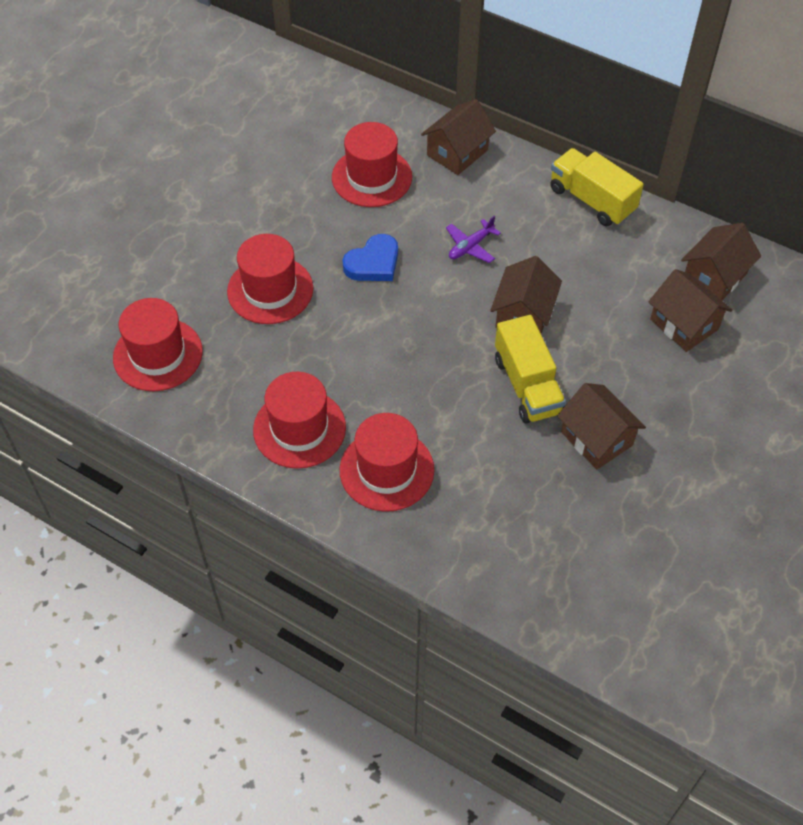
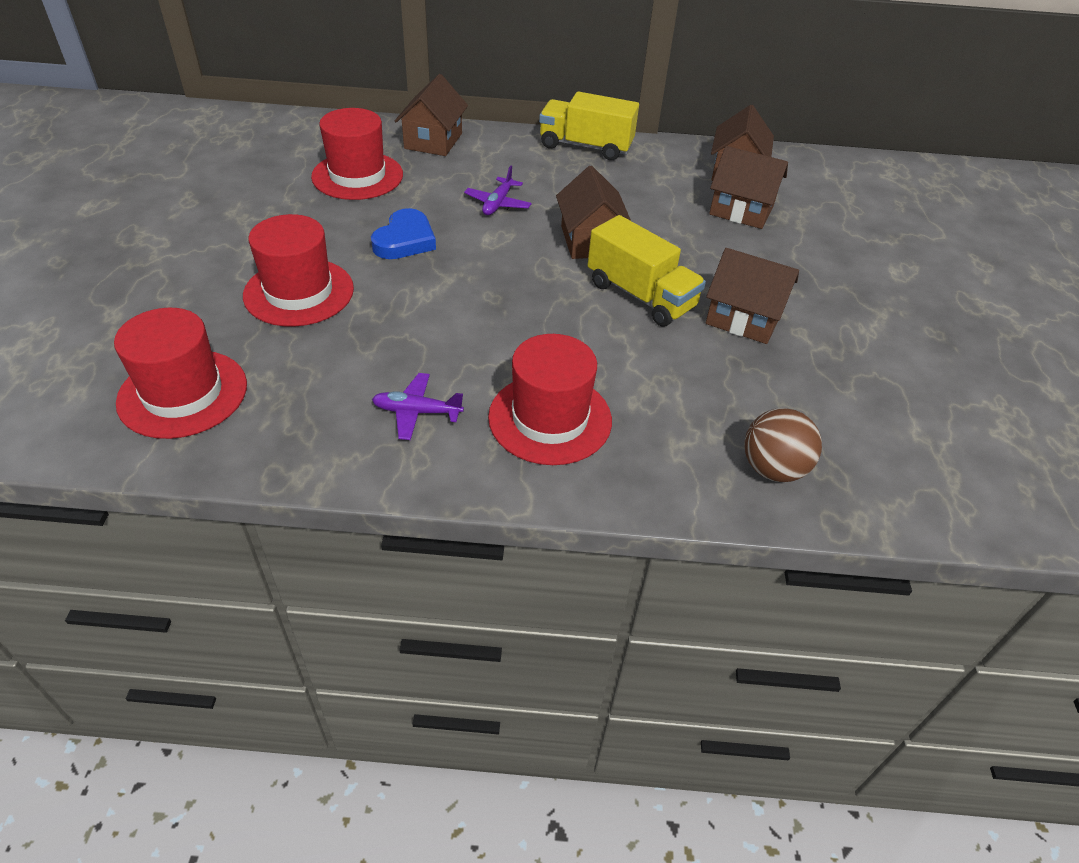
camera: 30 degrees left, 10 degrees down
red hat [253,372,346,469] -> purple plane [372,373,464,440]
none -> brown ball [744,408,822,482]

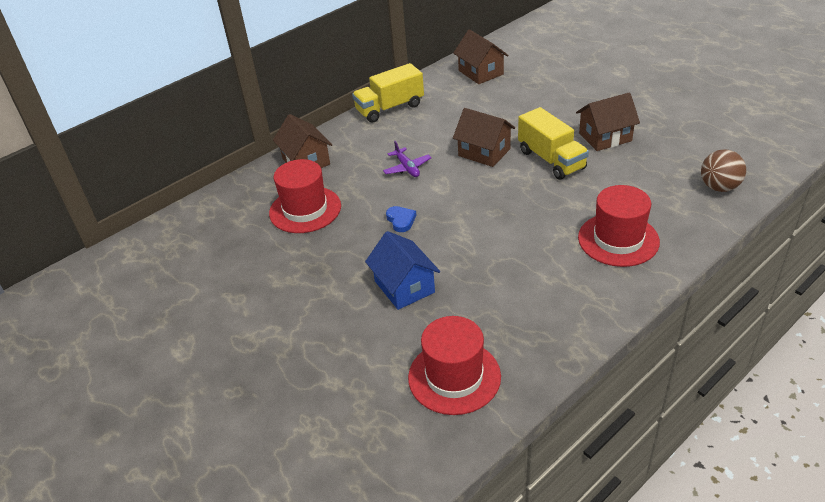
camera: 40 degrees left, 5 degrees down
red hat [243,214,354,327] -> blue house [365,231,440,310]
blue heart [371,208,436,259] -> blue heart [386,206,417,232], size x0.64
purple plane [372,373,464,440] -> none
yellow truck [587,215,706,327] -> yellow truck turned 60 degrees clockwise [518,107,589,180]
brown house [709,146,788,229] -> none

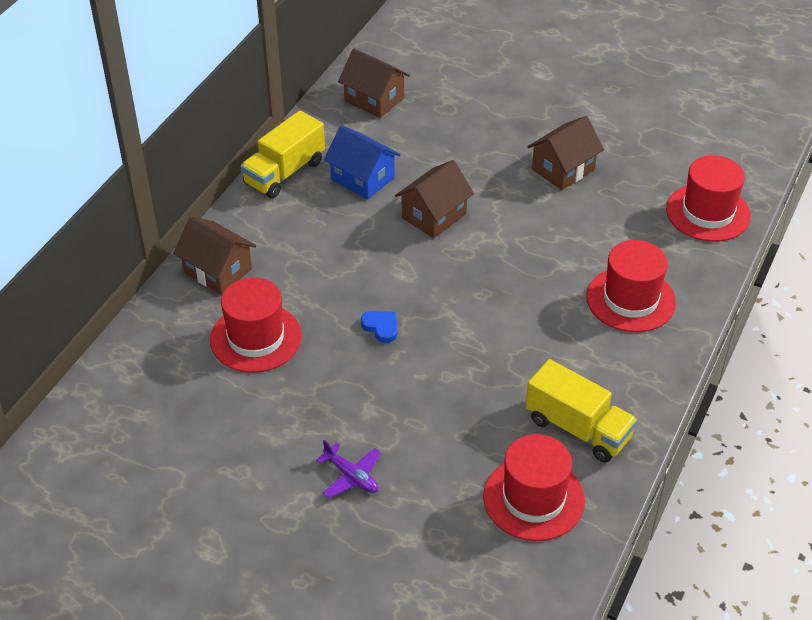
camera: 25 degrees left, 5 degrees up
blue house [365,231,440,310] -> blue house moved to [324,125,401,199]
purple plane [383,141,432,177] -> purple plane moved to [316,440,381,498]
brown house [453,108,515,167] -> brown house turned 60 degrees counterclockwise [395,160,474,238]
yellow truck [518,107,589,180] -> yellow truck moved to [525,359,637,463]
brown ball [701,149,746,192] -> red hat [666,155,751,242]

